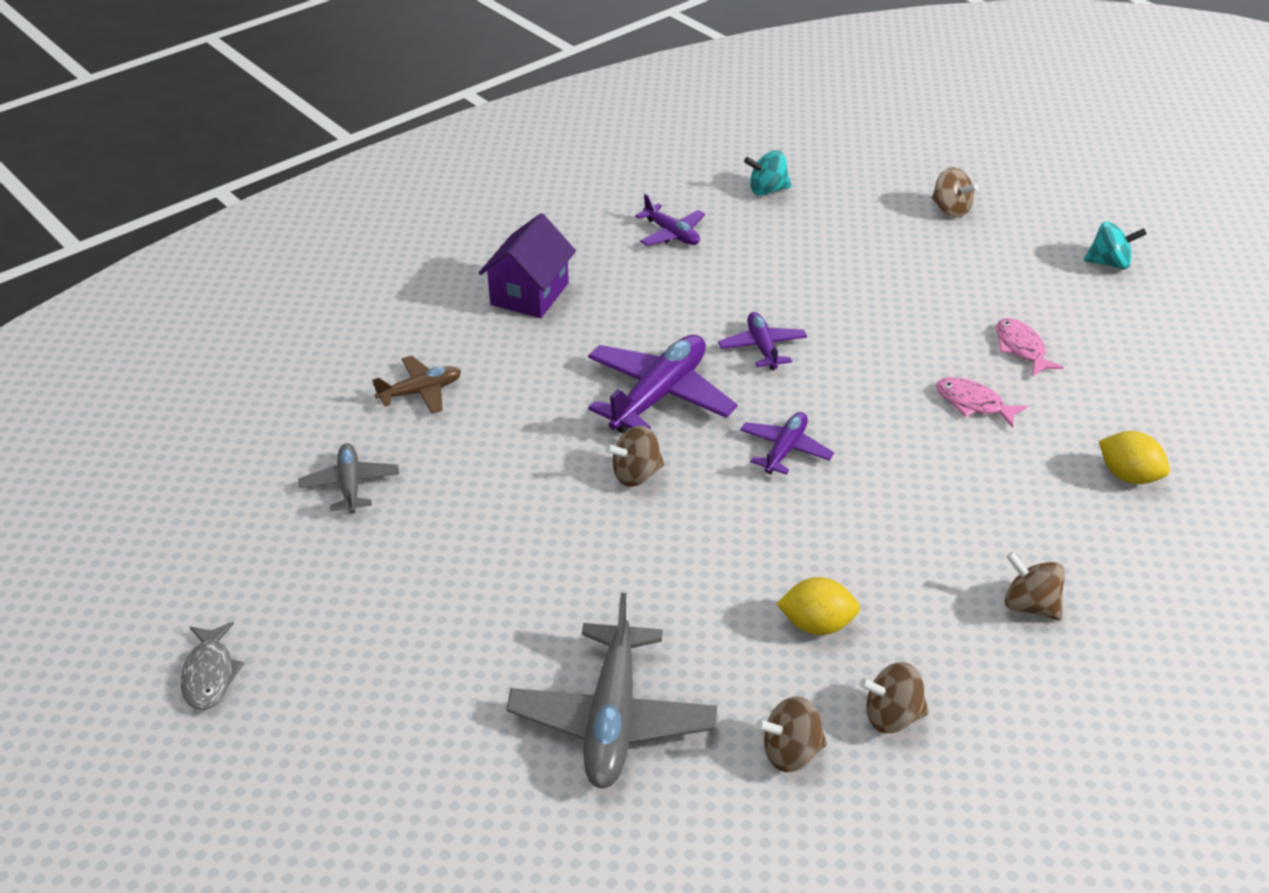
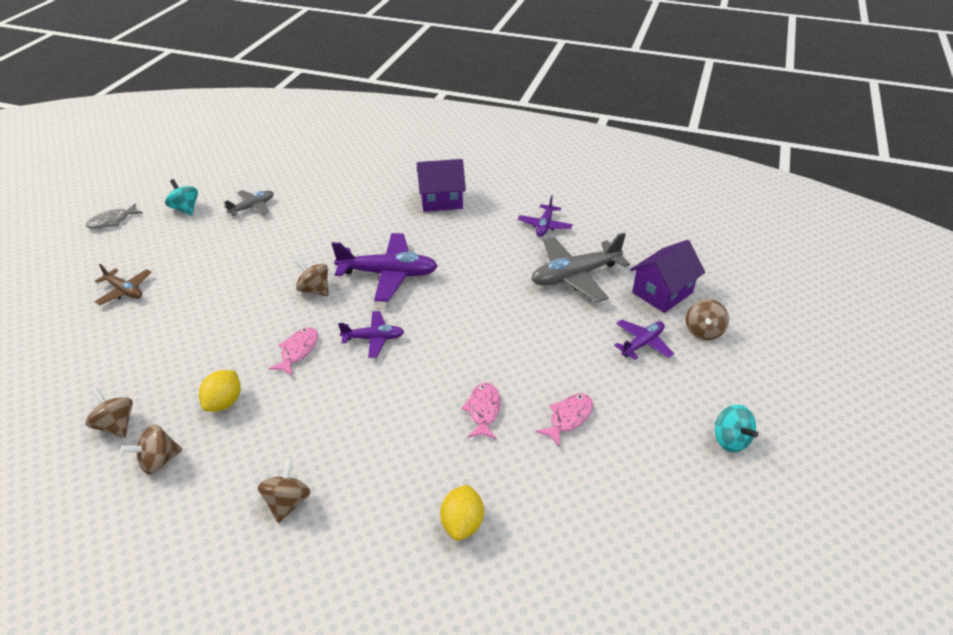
camera: 60 degrees right, 0 degrees up
brown plane [372,356,461,414] -> brown plane moved to [94,264,152,305]
grey plane [506,593,717,788] -> grey plane moved to [531,233,630,303]
purple plane [718,312,807,370] -> purple plane moved to [614,319,674,360]
turquoise spinning top [744,150,791,196] -> turquoise spinning top moved to [165,179,198,215]
yellow lemon [777,577,860,635] -> yellow lemon turned 45 degrees clockwise [199,370,241,412]
brown spinning top [859,662,929,733] -> brown spinning top turned 90 degrees counterclockwise [120,424,182,474]
none -> pink fish [268,327,318,376]
none -> purple house [630,240,705,313]

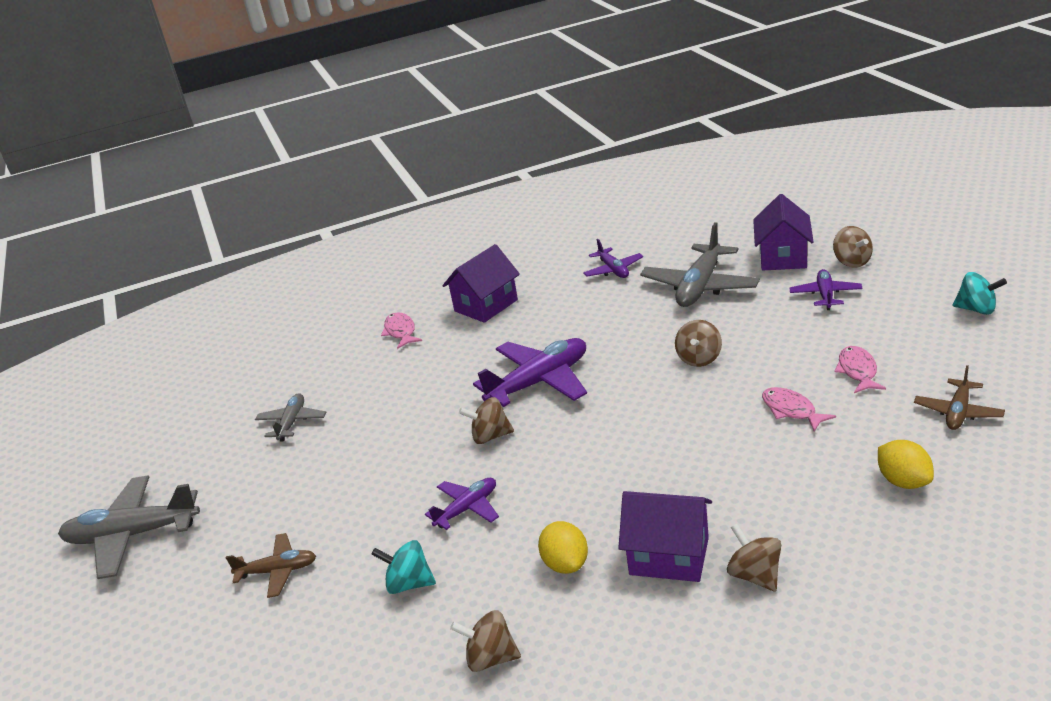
camera: 35 degrees left, 10 degrees down
grey fish [86,203,143,229] -> grey plane [58,476,200,579]
brown spinning top [120,424,182,474] -> brown spinning top moved to [675,320,722,367]
turquoise spinning top [165,179,198,215] -> turquoise spinning top moved to [371,540,436,594]
pink fish [268,327,318,376] -> pink fish moved to [381,312,422,349]
purple plane [338,311,404,358] -> purple plane moved to [425,478,499,530]
none -> purple house [618,491,712,582]
none -> brown plane [914,365,1005,430]

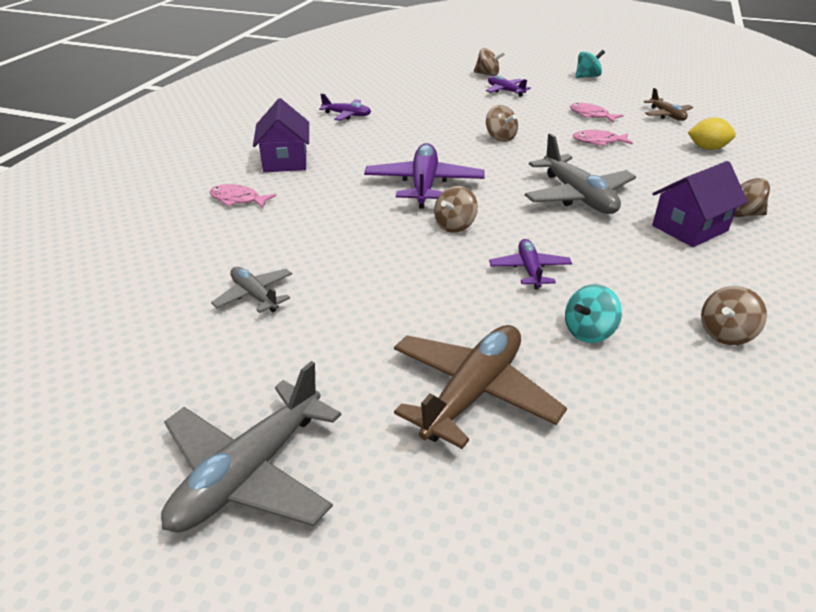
camera: 55 degrees left, 5 degrees up
brown plane [226,533,316,598] -> brown plane [394,325,567,449], size x1.78
yellow lemon [538,521,588,574] -> none
grey plane [640,222,760,307] -> grey plane moved to [525,133,636,214]
purple house [753,194,813,271] -> none

